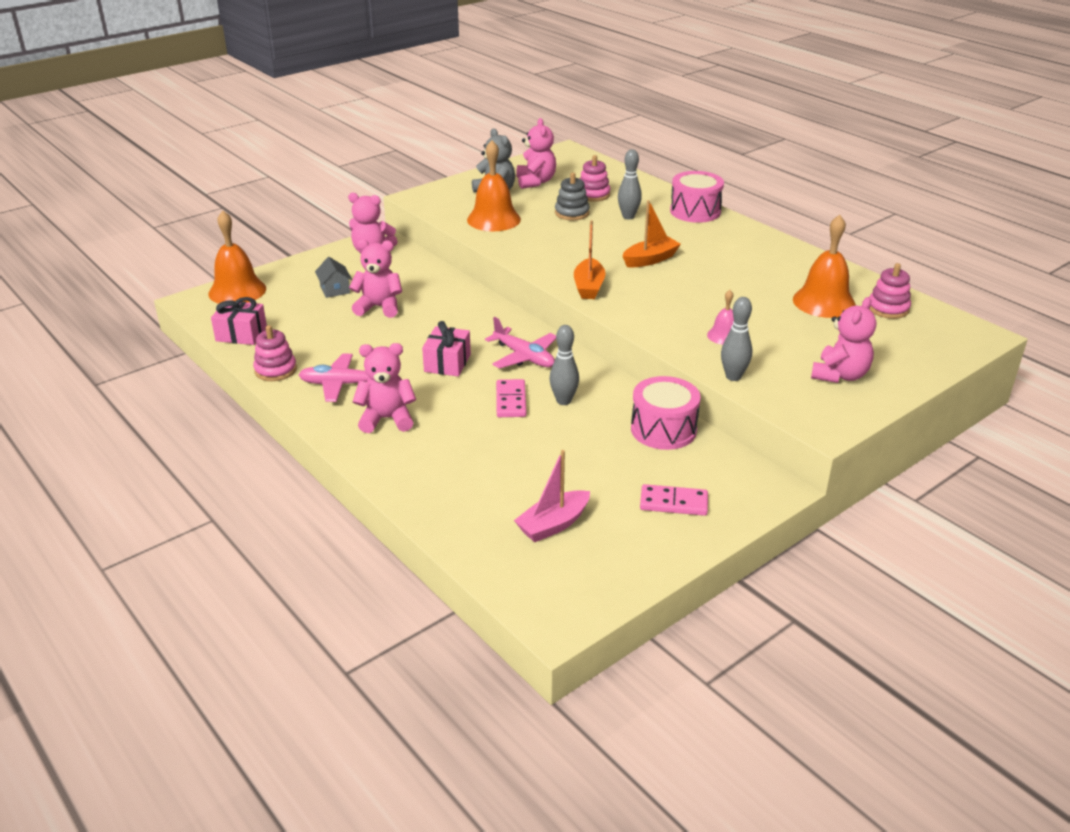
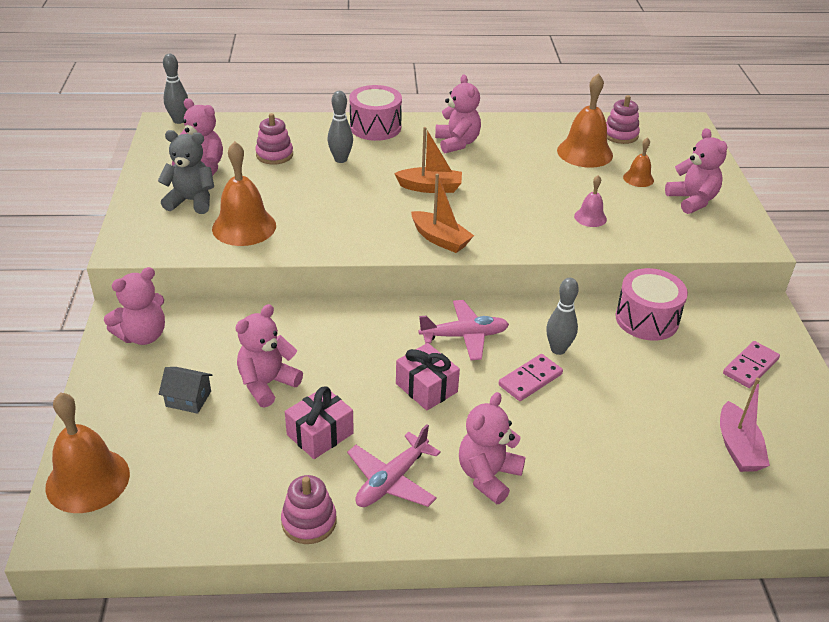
camera: 55 degrees left, 5 degrees up
pink gift [211,297,267,345] -> pink gift moved to [285,386,354,459]
pink domino [496,379,526,417] -> pink domino turned 75 degrees counterclockwise [499,354,563,401]
grey stacking toy [555,173,590,220] -> none
orange boat [622,200,681,267] -> orange boat turned 90 degrees clockwise [394,127,462,193]
grey bowling pin [721,297,752,381] -> grey bowling pin moved to [163,54,188,124]
none -> pink teddy bear [435,75,481,153]
none -> orange bell [623,137,654,187]

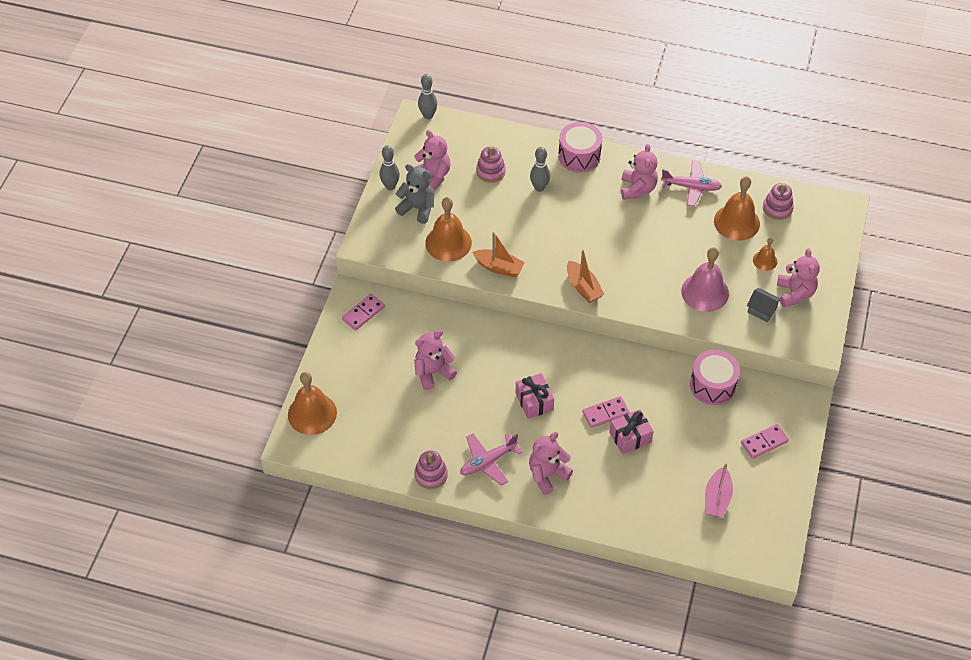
camera: 20 degrees right, 15 degrees up
pink teddy bear [104,267,165,345] -> pink domino [342,294,385,330]
grey house [159,367,213,414] -> grey house moved to [747,288,781,322]
pink gift [285,386,354,459] -> pink gift moved to [609,409,654,454]
orange boat [394,127,462,193] -> orange boat moved to [472,232,525,277]
pink plane [418,300,509,360] -> pink plane moved to [661,160,722,207]
grey bowling pin [546,278,579,355] -> grey bowling pin moved to [379,145,400,190]
pink bell [574,175,607,227] -> pink bell [681,247,729,312], size x1.90

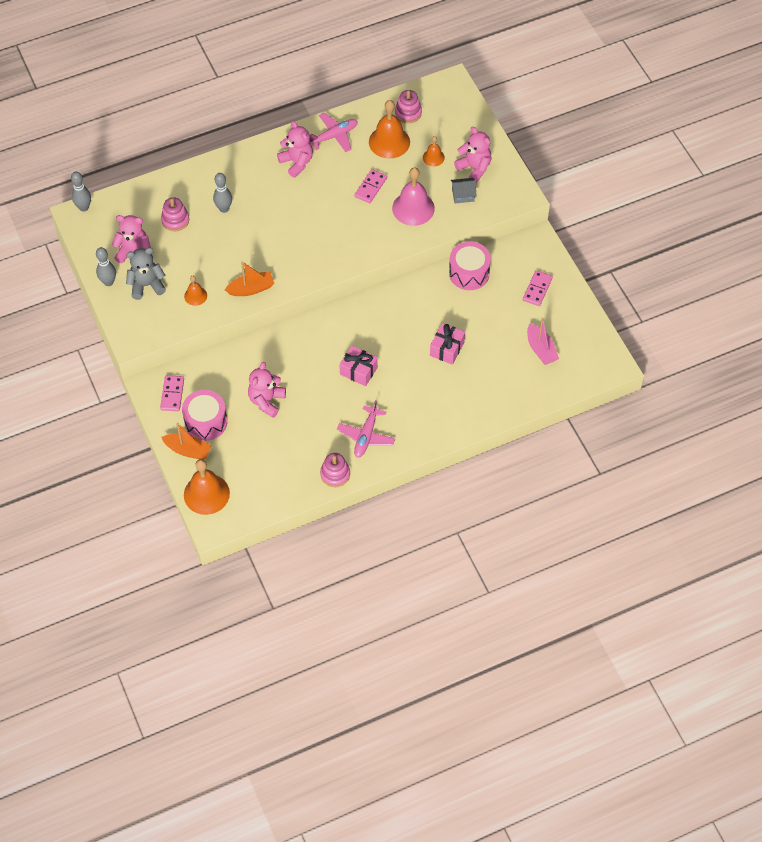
camera: 40 degrees left, 5 degrees up
orange bell [425,197,472,262] -> orange bell [184,276,207,306], size x0.53
pink teddy bear [529,432,573,495] -> none
pink drum [558,122,602,173] -> pink drum moved to [182,390,227,441]
orange boat [567,250,604,303] -> orange boat moved to [162,423,212,460]
pink domino [582,396,630,428] -> pink domino moved to [354,169,387,203]

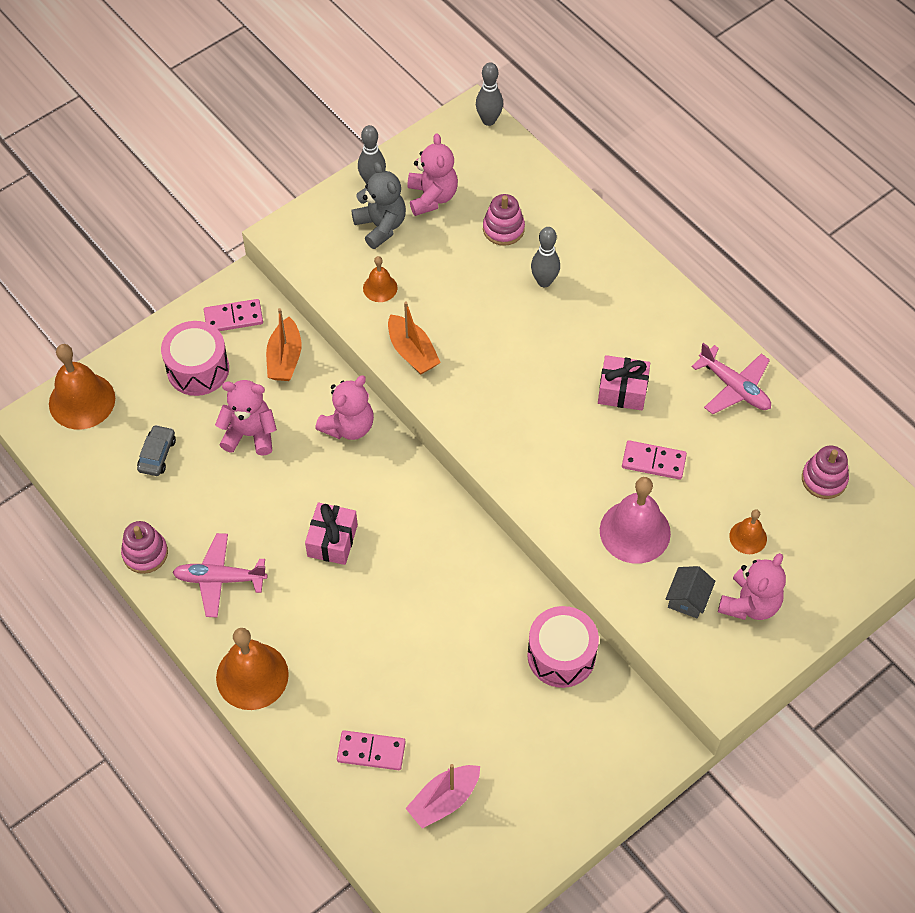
camera: 75 degrees right, 0 degrees up
orange boat [162,423,212,460] -> orange boat moved to [266,308,301,381]
pink teddy bear [277,121,313,178] -> pink teddy bear moved to [315,375,374,440]
orange bell [369,100,410,159] -> orange bell moved to [216,628,289,710]
pink gift [430,323,465,365] -> pink gift moved to [598,355,650,410]
grey house [451,178,477,203] -> grey house turned 45 degrees clockwise [666,566,716,619]
pink domino [523,270,553,306] -> pink domino moved to [337,730,406,770]
none -> grey car [137,425,176,476]

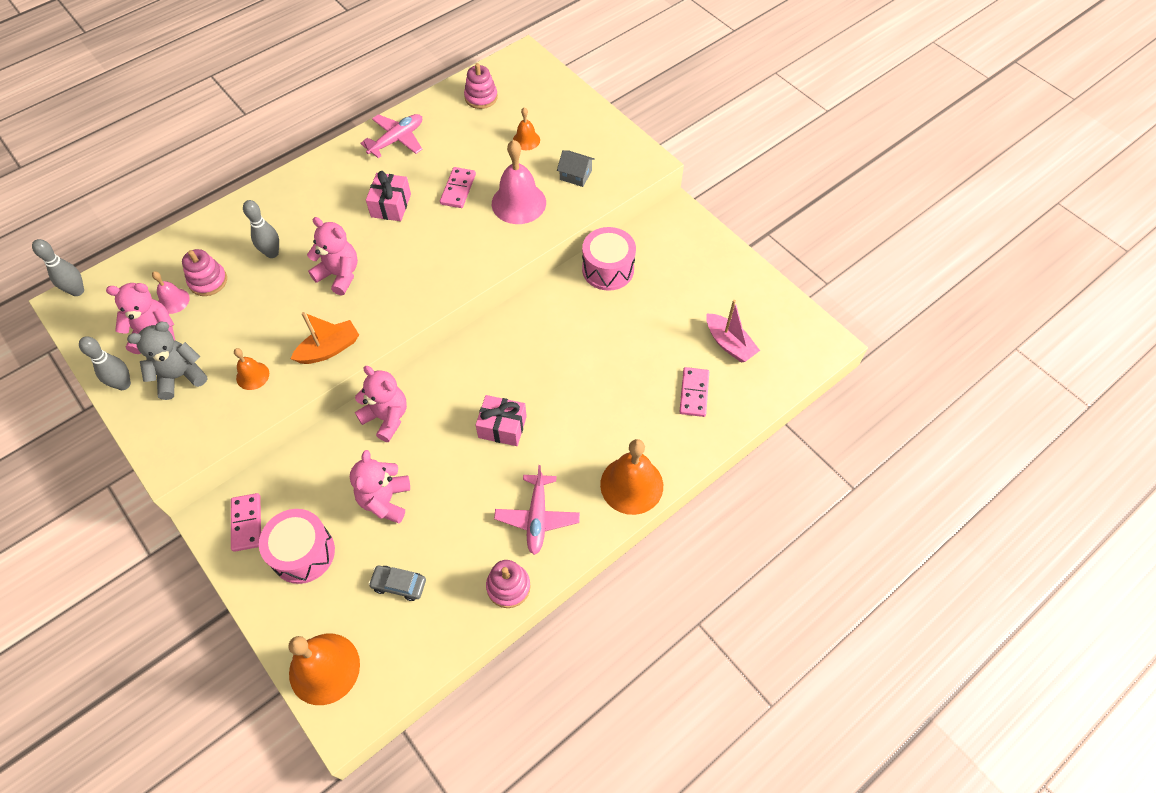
camera: 90 degrees left, 0 degrees up
orange boat [266,308,301,381] -> none
pink teddy bear [718,553,786,620] -> pink teddy bear moved to [307,217,358,296]
none -> pink bell [152,271,190,314]

